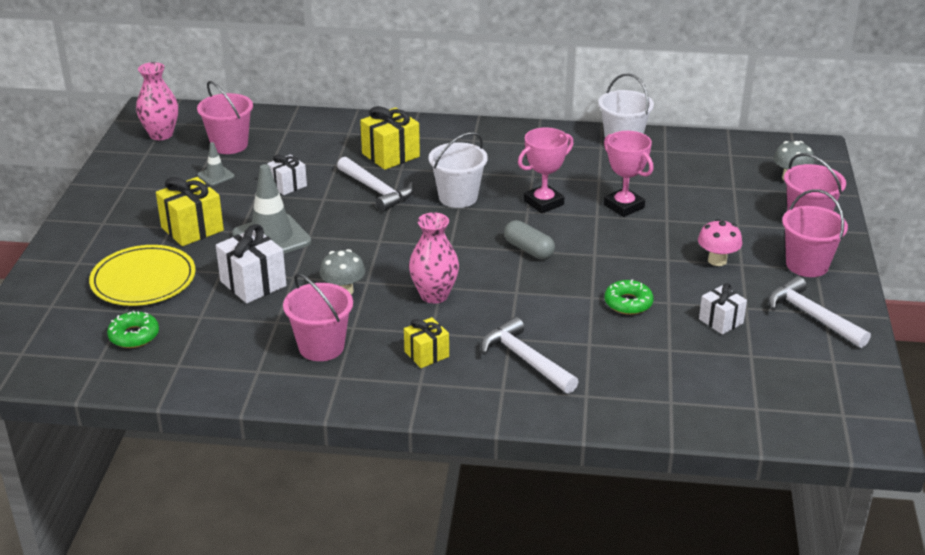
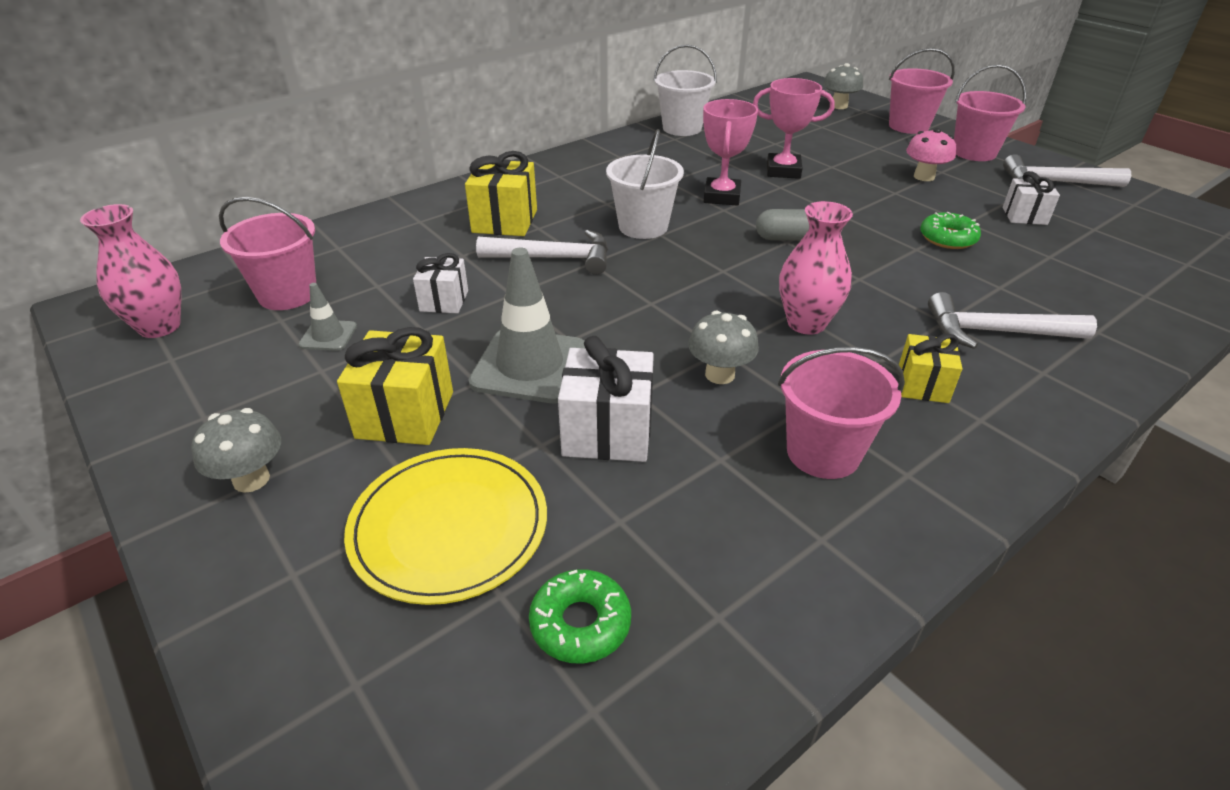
camera: 45 degrees left, 5 degrees up
none -> grey mushroom [191,408,281,493]

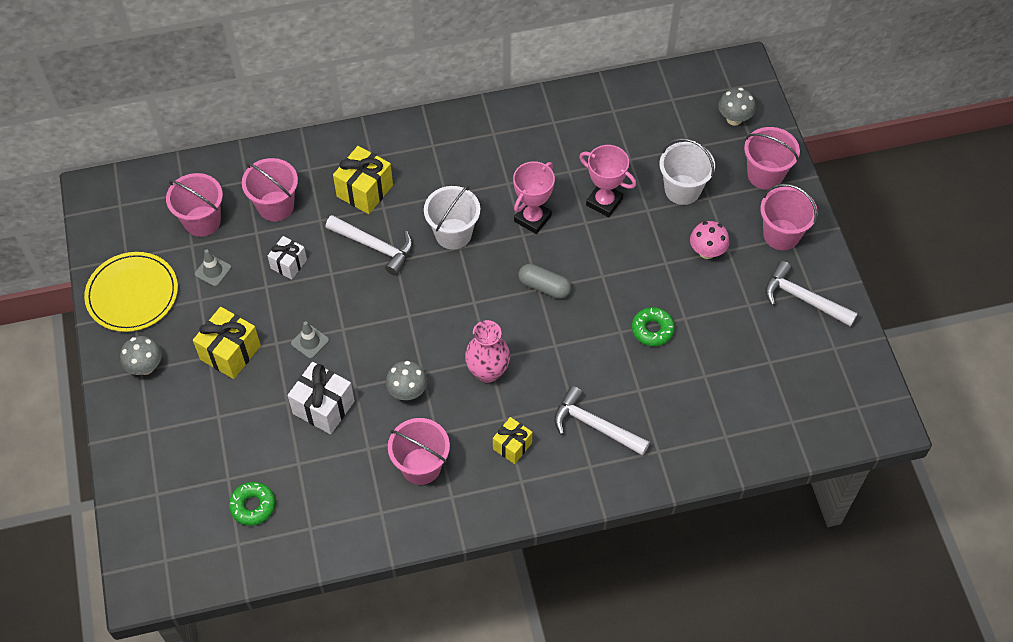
camera: 25 degrees right, 20 degrees up
pink vase [80,204,181,338] -> none
yellow plate [344,448,547,605] -> yellow plate moved to [84,252,178,332]
grey traffic cone [469,248,585,403] -> grey traffic cone [291,321,329,359], size x0.49
white bucket [653,44,717,136] -> white bucket moved to [660,138,715,205]
white gift [1003,171,1060,225] -> none
none -> pink bucket [242,158,298,221]

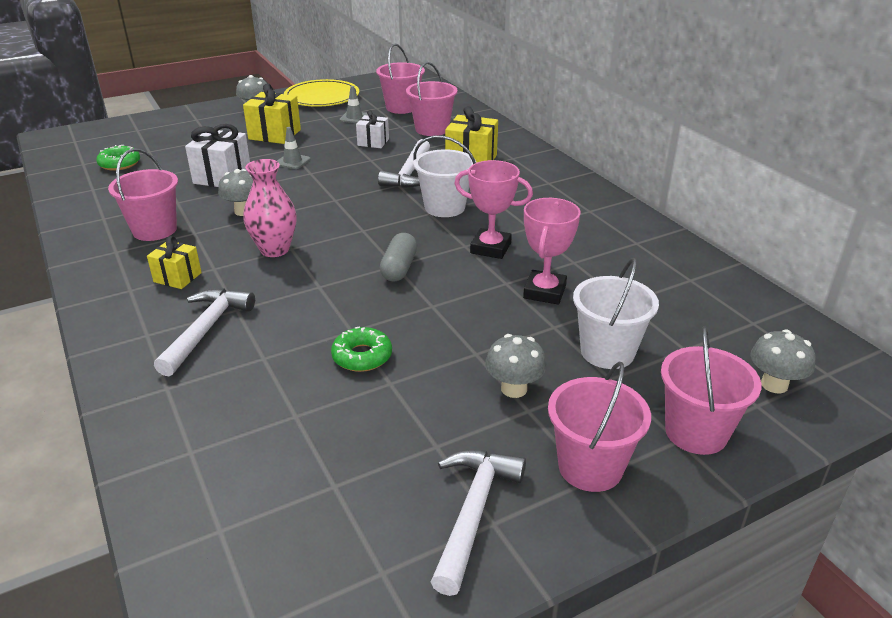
camera: 75 degrees right, 25 degrees down
pink mushroom [690,221,729,259] -> grey mushroom [485,334,547,398]

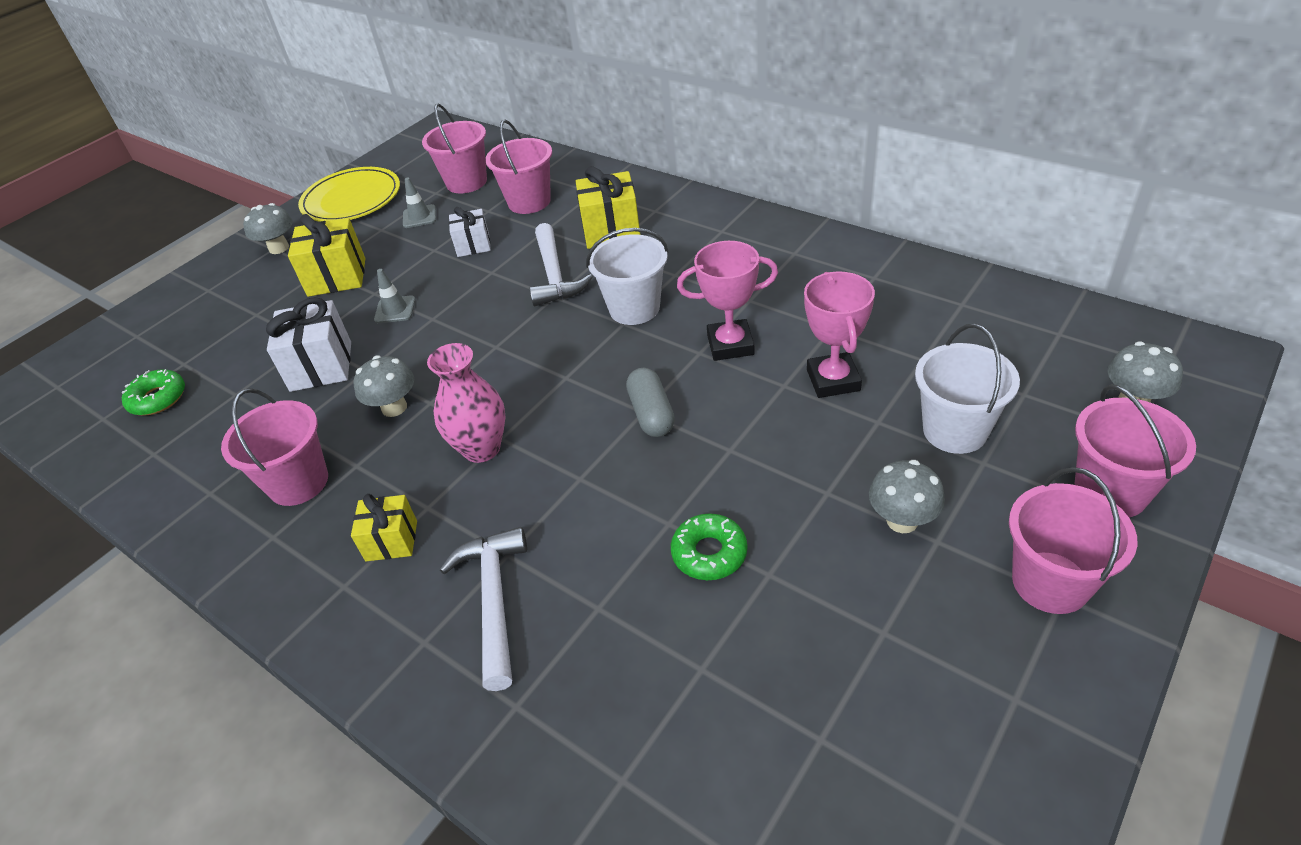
camera: 20 degrees left, 10 degrees up
white hammer [431,450,526,596] -> none

